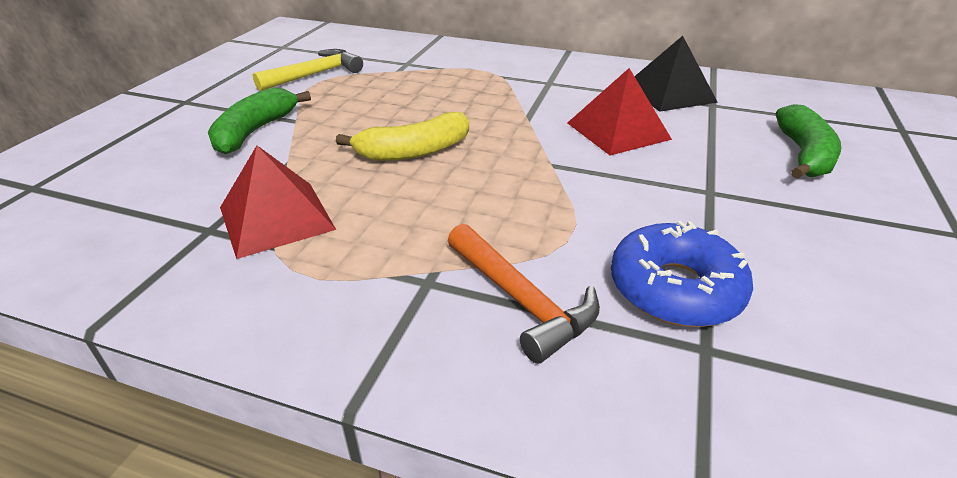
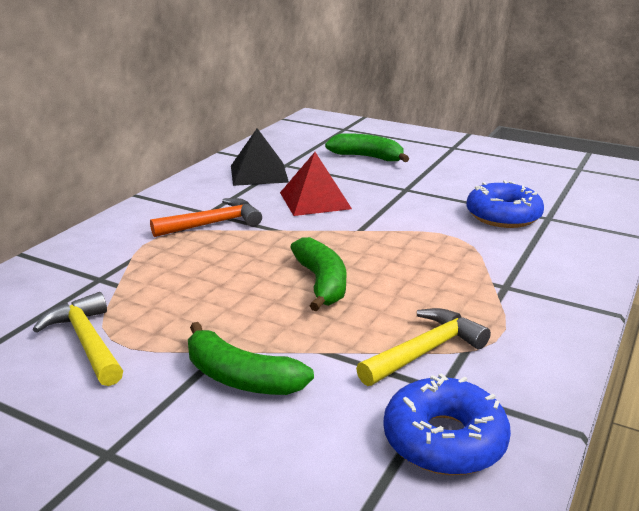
camera: 80 degrees left, 10 degrees down
red pyramid [220,146,336,259] -> yellow hammer [356,308,491,386]
yellow banana [336,112,469,161] -> green banana [290,237,346,311]
orange hammer [448,223,600,364] -> orange hammer moved to [150,198,262,237]
none -> blue donut [383,373,511,475]

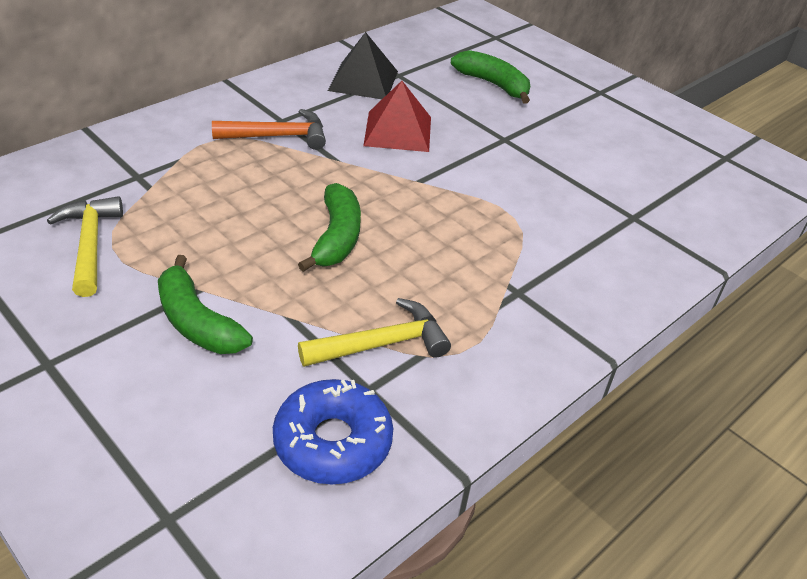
camera: 15 degrees right, 15 degrees up
blue donut [466,180,544,228] -> none

